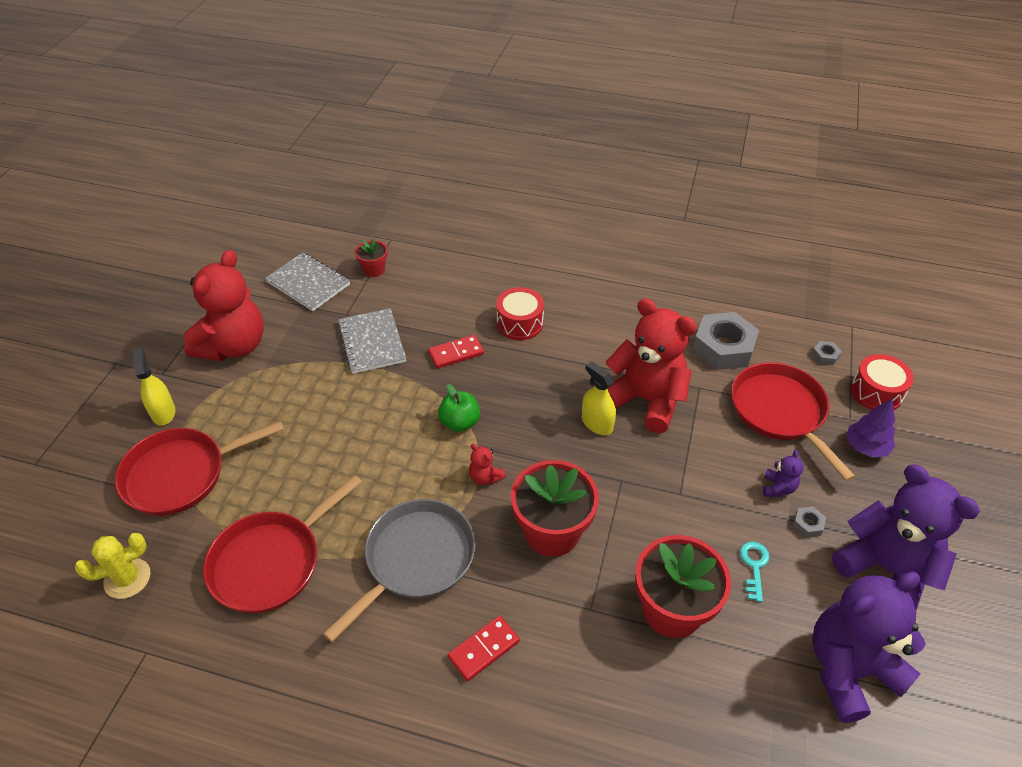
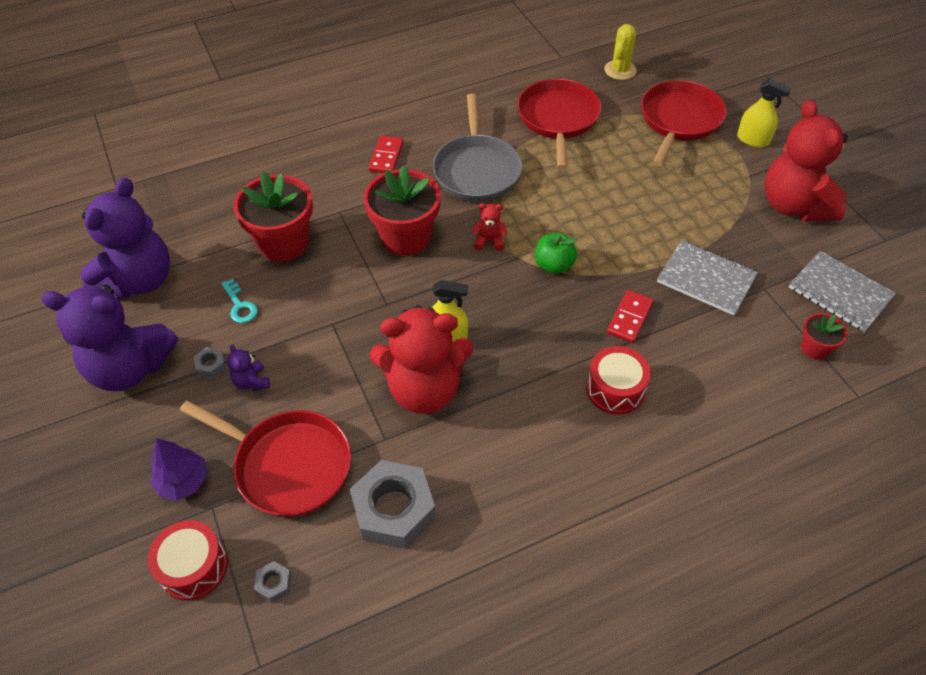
camera: 140 degrees right, 5 degrees up
grey notebook [265,253,350,311] -> grey notebook turned 45 degrees clockwise [789,251,896,332]

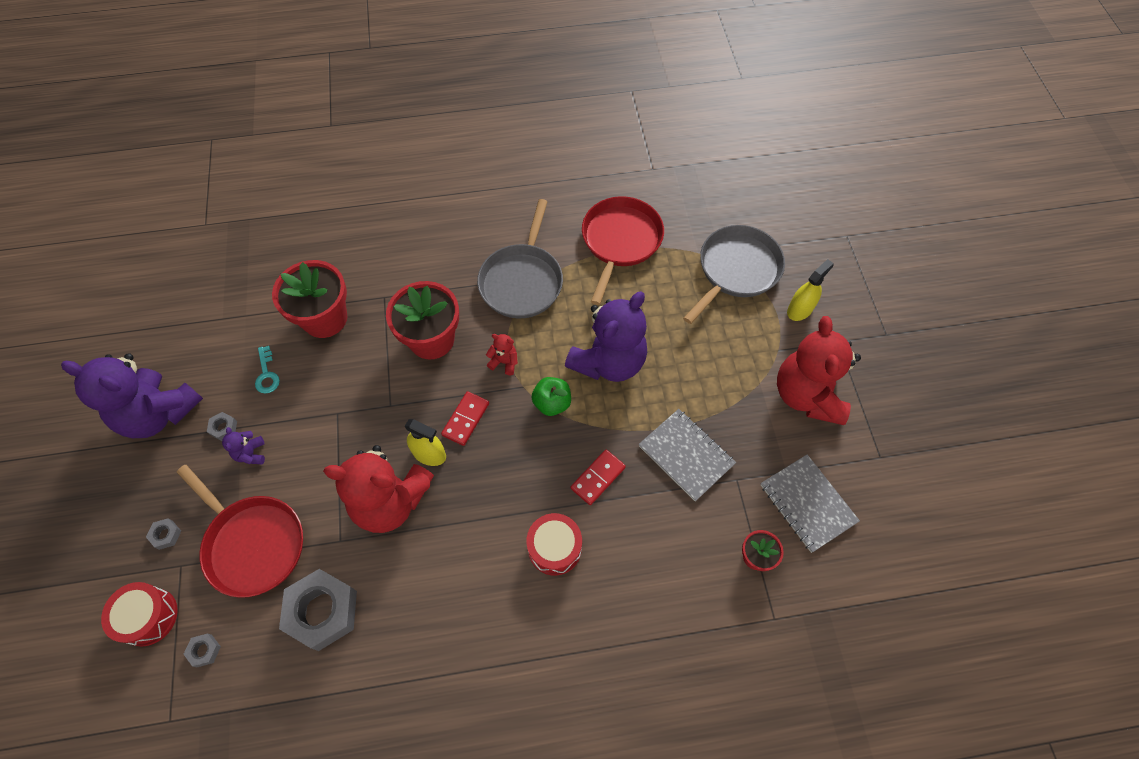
camera: 15 degrees right, 10 degrees up
purple teddy bear [80,177,170,299] -> purple teddy bear moved to [565,291,647,382]
purple tree [150,438,207,501] -> grey nut [146,518,181,550]
red domino [368,135,404,173] -> red domino moved to [441,391,489,446]
yellow cactus [604,24,637,80] -> none
red pan [641,80,727,166] -> grey pan [683,225,785,324]
yellow spray bottle [737,79,791,147] -> yellow spray bottle turned 90 degrees counterclockwise [787,259,834,321]

